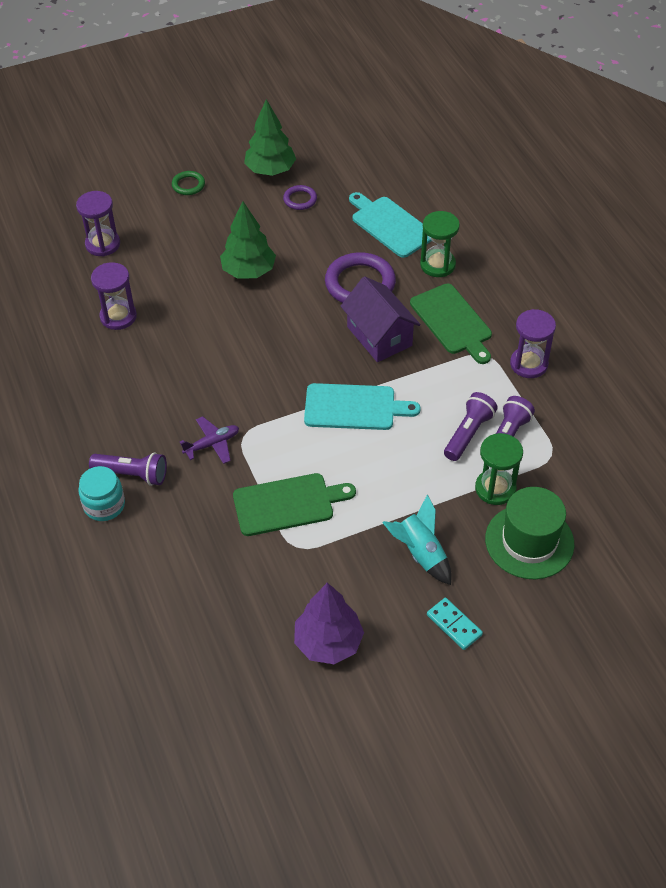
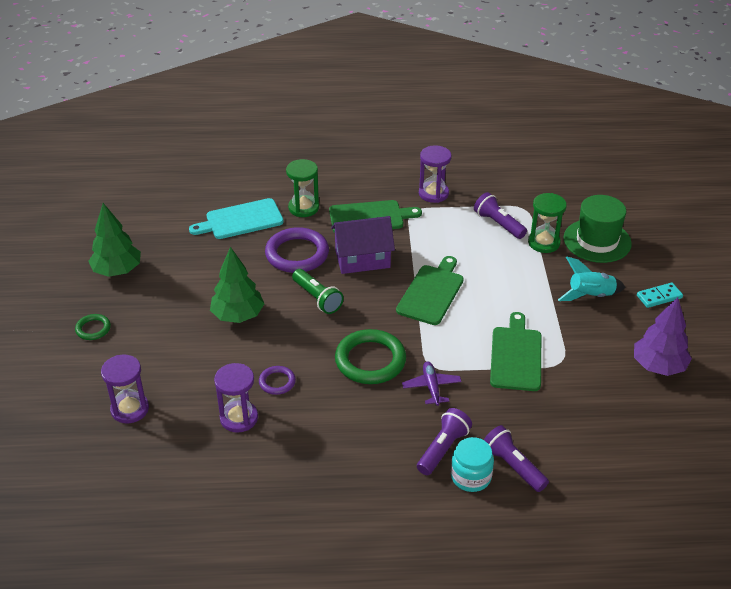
camera: 70 degrees left, 10 degrees down
purple ring [283,185,317,210] -> purple ring moved to [259,366,296,395]
turquoise cutting board [304,383,421,430] -> green cutting board [396,256,464,325]
purple flashlight [444,392,498,461] -> purple flashlight moved to [484,425,549,492]
none -> green flashlight [292,269,344,314]
none -> green ring [335,329,406,384]

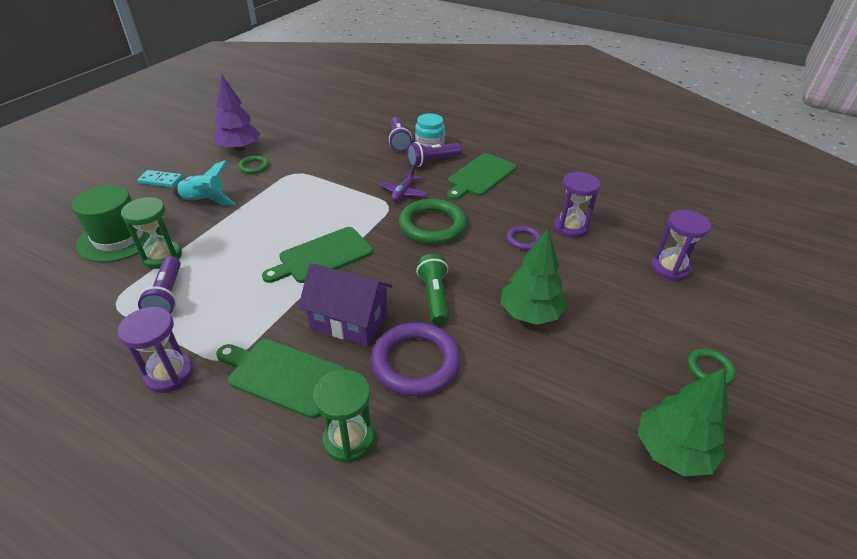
camera: 150 degrees left, 0 degrees up
turquoise cutting board [189,198,284,239] -> none
green cutting board [490,312,541,391] -> green cutting board moved to [447,153,517,200]
none -> green ring [238,156,269,174]

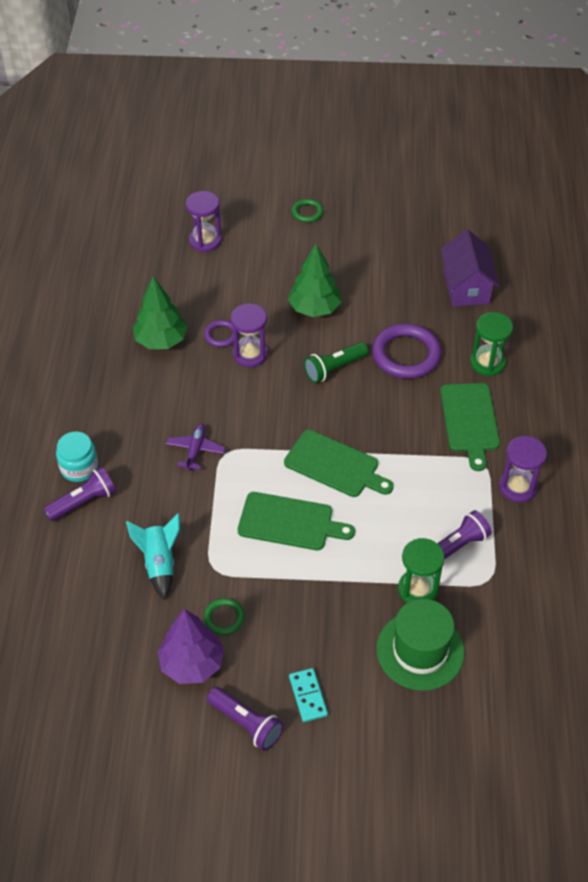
camera: 115 degrees left, 10 degrees up
turquoise rocket [172,160,236,205] -> turquoise rocket moved to [126,513,180,600]
purple house [298,263,393,346] -> purple house moved to [440,230,499,307]
purple plane [379,165,428,202] -> purple plane turned 75 degrees counterclockwise [166,424,226,471]
green ring [399,199,467,245] -> none
purple flashlight [407,142,462,167] -> purple flashlight moved to [207,687,283,751]
green cutting board [447,153,517,200] -> green cutting board moved to [238,492,355,550]
purple hourglass [554,171,601,238] -> purple hourglass moved to [231,303,268,367]
green tree [638,368,728,476] -> green tree moved to [133,276,188,349]

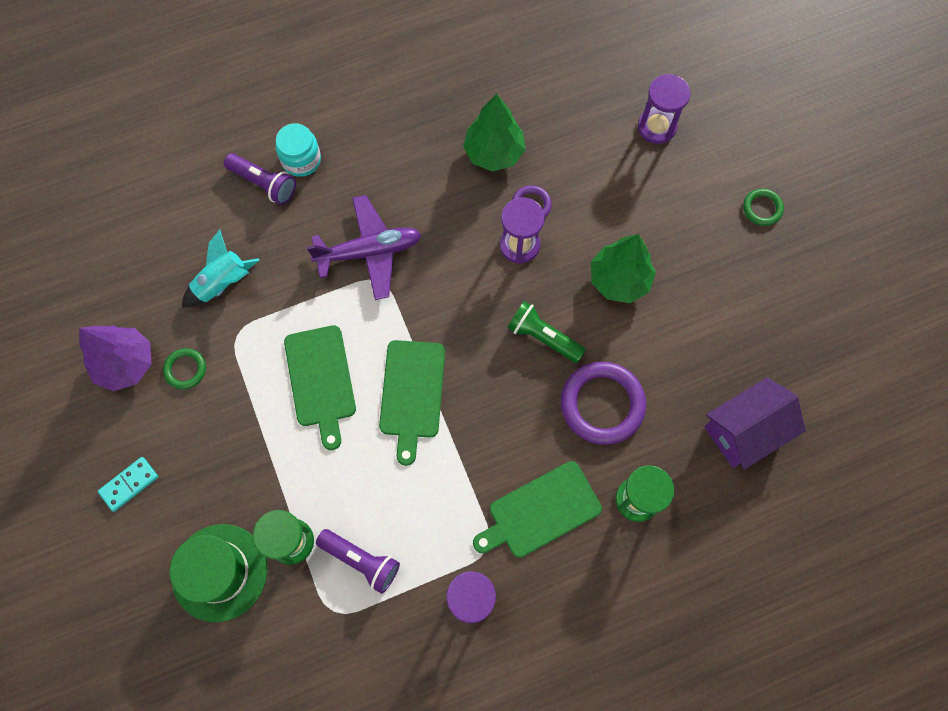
camera: 65 degrees right, 20 degrees up
purple plane [166,424,226,471] -> purple plane [307,195,421,300], size x1.73
purple flashlight [207,687,283,751] -> none

